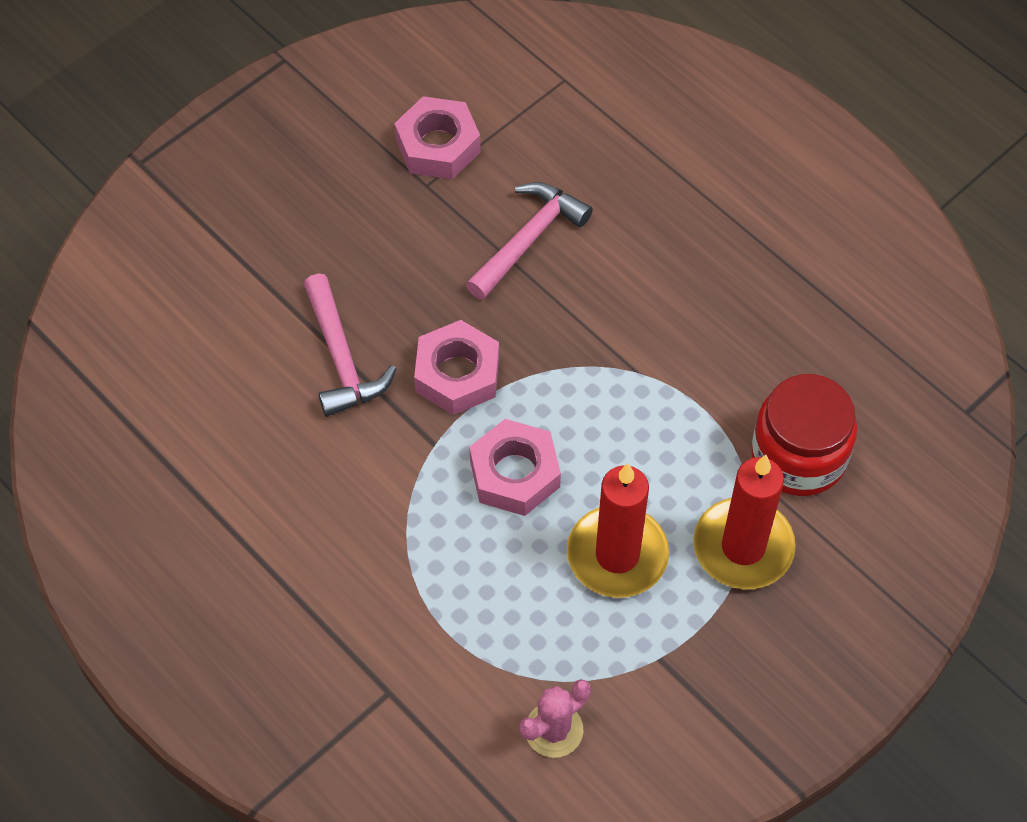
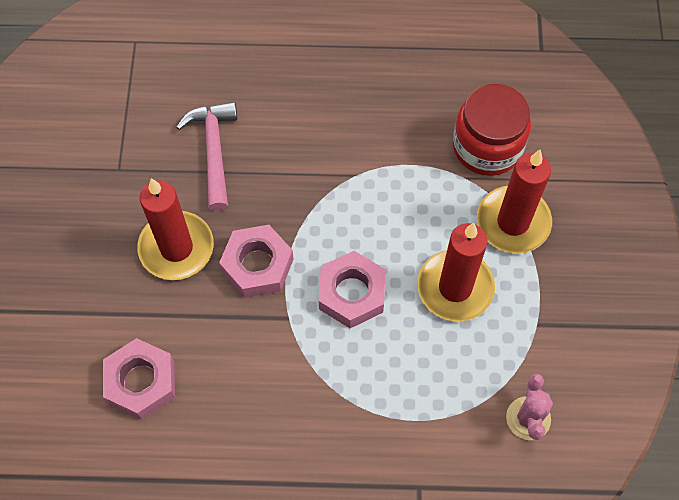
camera: 45 degrees left, 5 degrees up
pink hammer [304,274,397,417] -> none
pink nut [394,96,481,179] -> pink nut moved to [103,338,175,419]
none -> red candle [137,178,214,280]

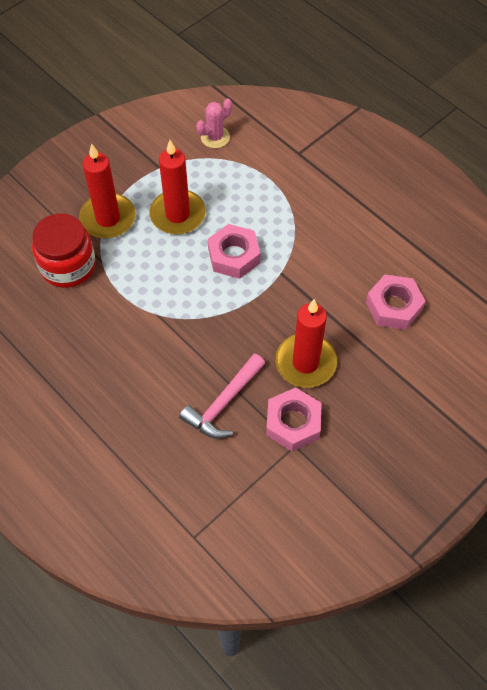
camera: 135 degrees left, 5 degrees down
pink nut [219,225,294,298] -> pink nut moved to [266,387,322,451]

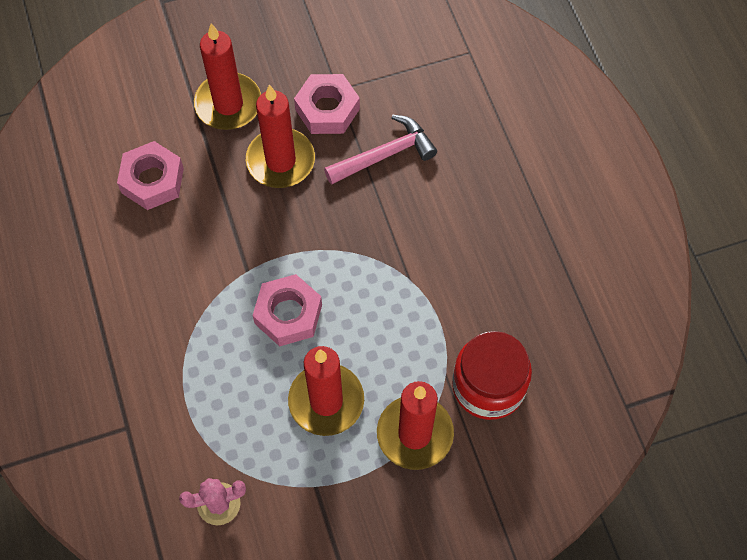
camera: 155 degrees left, 5 degrees up
none -> red candle [194,23,261,130]

